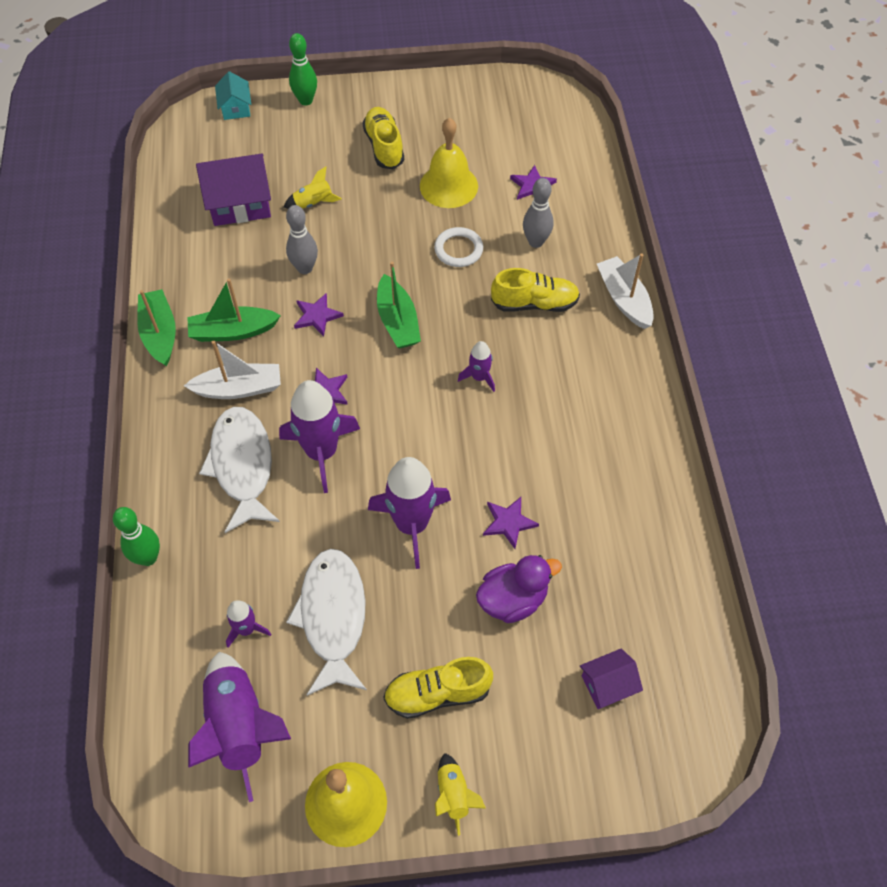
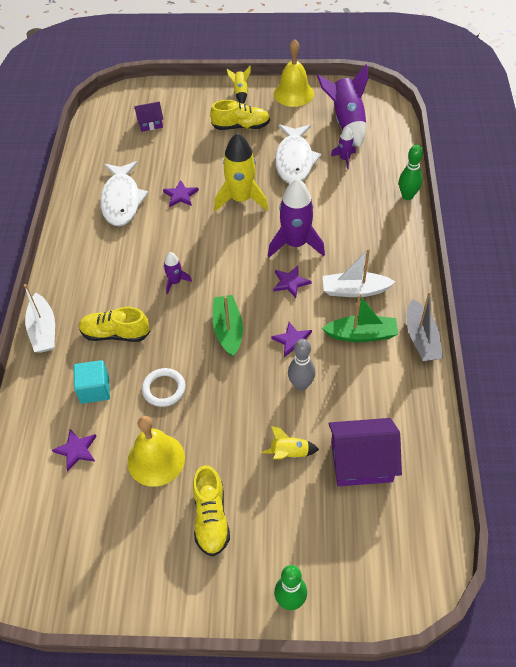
camera: 170 degrees left, 5 degrees down
green boat [137,289,176,366] -> grey boat [407,291,443,362]
white fish [199,407,280,533] -> white fish moved to [100,161,149,226]
turquoise house [215,71,251,120] -> none
purple rocket [368,457,451,569] -> yellow rocket [214,133,268,211]
purple duck [476,555,562,623] -> none
grey bowling pin [523,178,554,248] -> turquoise cube [74,360,110,404]

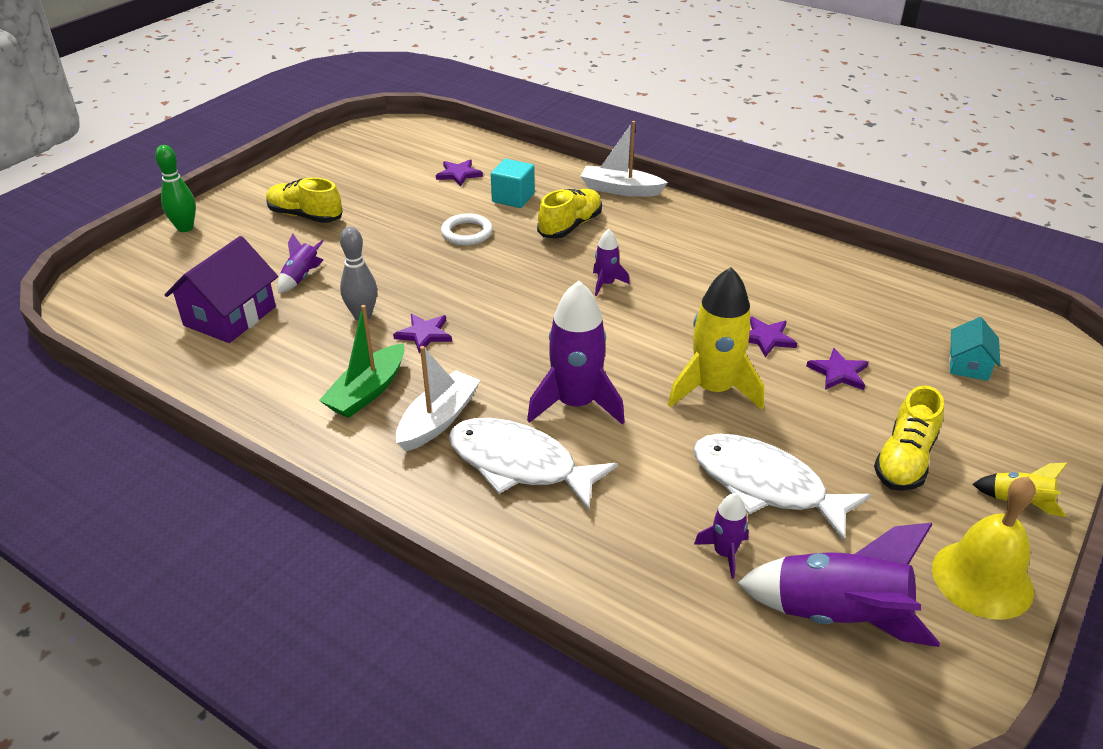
camera: 120 degrees right, 15 degrees down
white fish [100,161,149,226] -> white fish moved to [448,418,618,510]
yellow bell [127,416,185,487] -> none
purple house [134,102,163,132] -> turquoise house [949,317,1000,381]
green boat [213,295,243,357] -> none
yellow rocket [262,426,319,459] -> purple rocket [277,234,324,294]
purple star [273,266,311,298] -> purple star moved to [806,348,869,390]
green bowling pin [399,145,423,200] -> none
grey boat [407,291,443,362] -> none

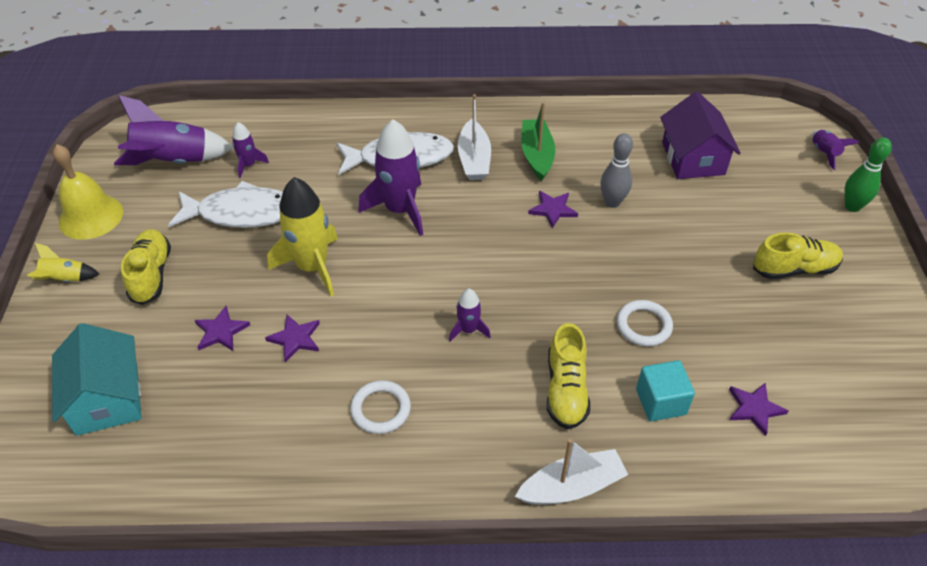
camera: 145 degrees right, 10 degrees up
purple rocket [277,234,324,294] -> purple rocket moved to [812,130,860,170]
turquoise house [949,317,1000,381] -> turquoise house [52,323,142,436], size x1.78
none -> white ring [350,380,411,434]

